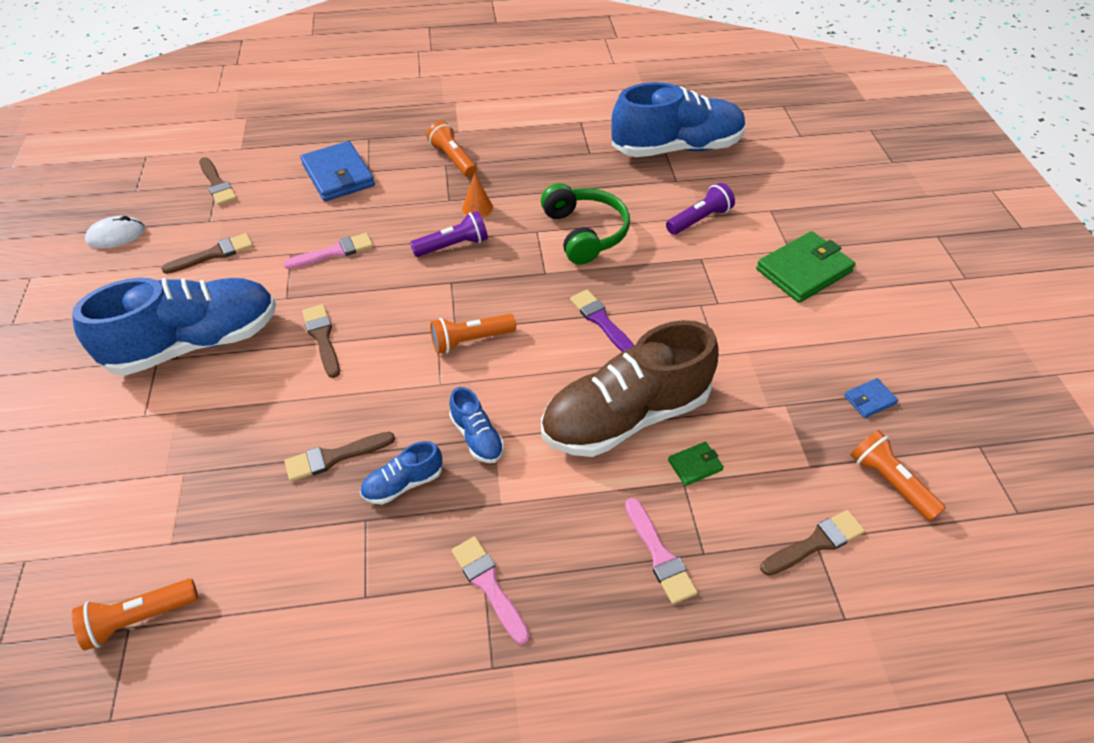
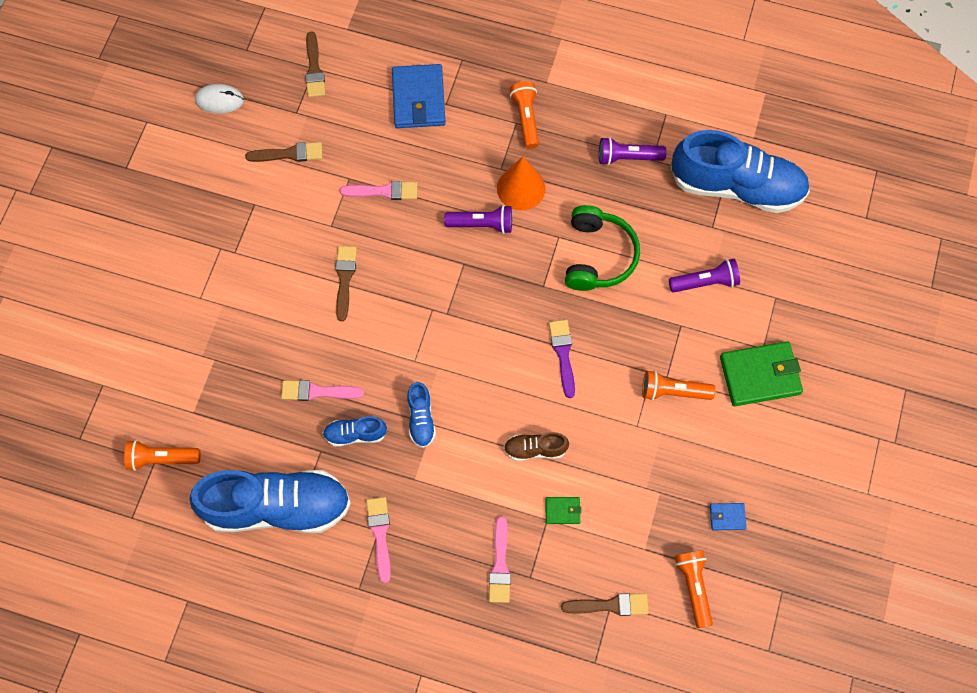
camera: 25 degrees right, 20 degrees up
blue shoe [72,278,276,376] -> blue shoe moved to [189,470,351,533]
brown brush [285,432,395,482] -> pink brush [281,380,364,401]
orange flashlight [430,314,516,354] -> orange flashlight moved to [642,370,715,400]
orange cone [462,173,493,217] -> orange cone [497,157,546,211], size x1.70
brown shoe [541,320,718,457] -> brown shoe [504,432,569,461], size x0.43
none -> purple flashlight [599,137,666,165]

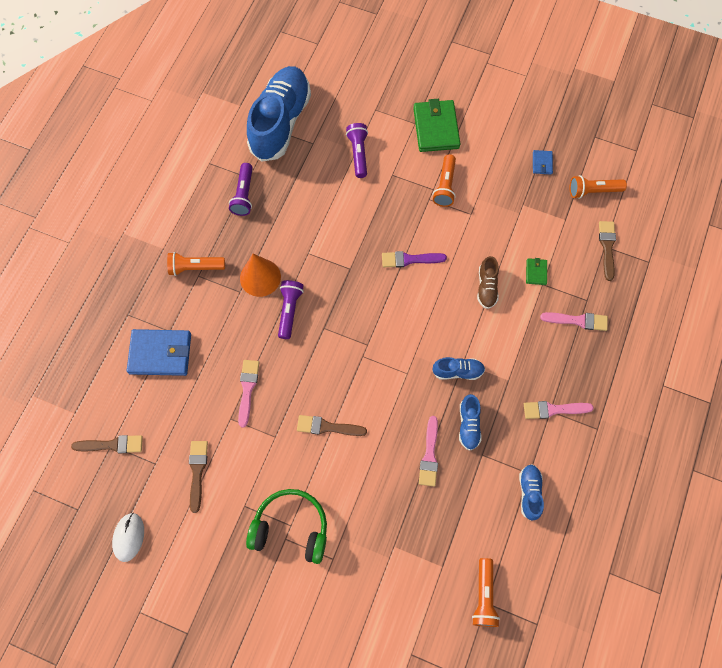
camera: 85 degrees left, 0 degrees up
blue shoe [189,470,351,533] -> blue shoe [519,464,544,521], size x0.43
green headphones [565,205,640,291] -> green headphones moved to [246,489,327,564]

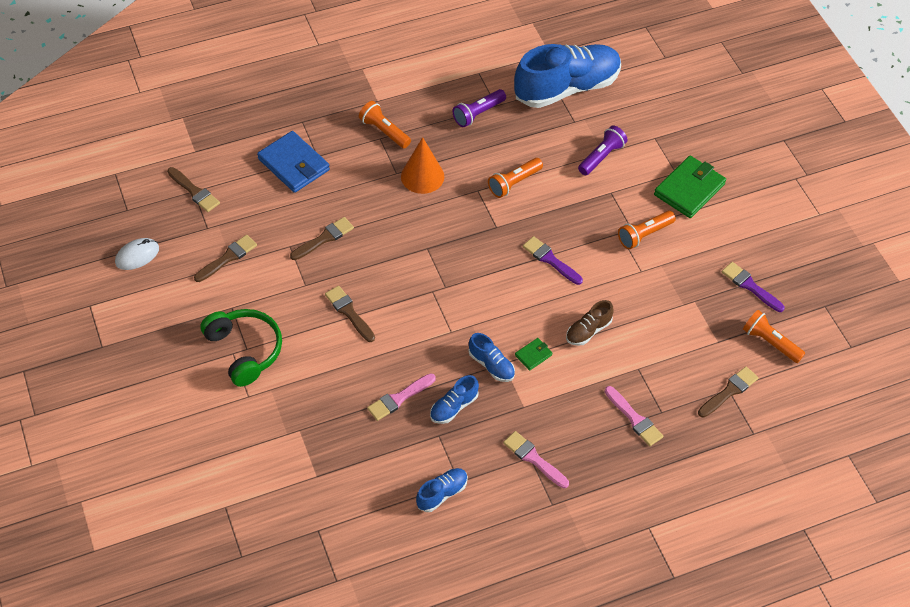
camera: 45 degrees right, 15 degrees down
pink brush [238,360,259,428] -> brown brush [290,217,354,260]
purple flashlight [278,280,304,339] -> none
orange flashlight [472,558,500,627] -> orange flashlight moved to [488,158,543,198]
green wallet [526,258,547,285] -> green wallet moved to [515,338,553,371]
blue wallet [533,150,553,175] -> purple brush [722,262,784,312]

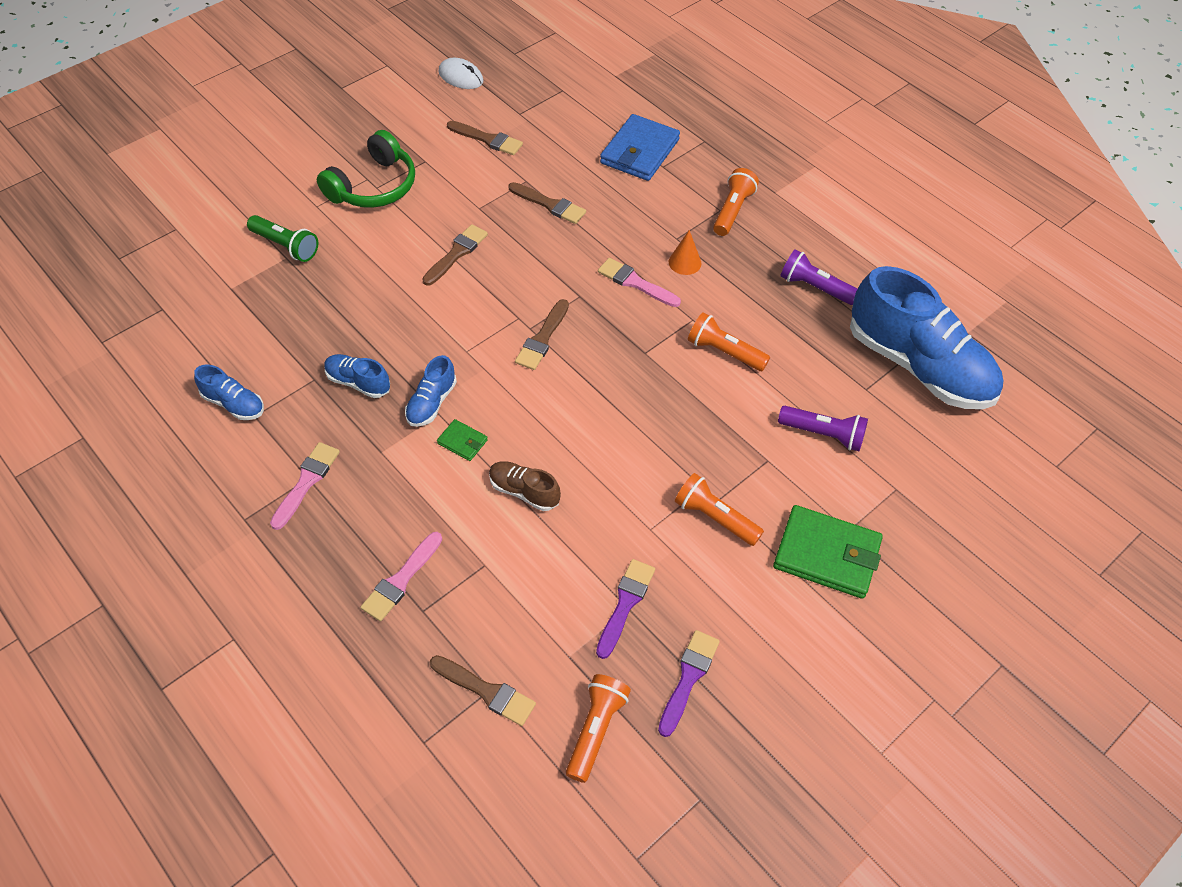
camera: 70 degrees right, 0 degrees up
brown brush [167,167,220,212] -> brown brush moved to [515,299,569,370]
pink brush [367,373,436,421] -> pink brush moved to [598,258,681,307]
orange cone [401,137,444,194] -> orange cone [669,230,701,275], size x0.59
purple brush [523,236,583,285] -> purple brush moved to [596,559,655,659]
none -> green flashlight [247,215,318,262]

